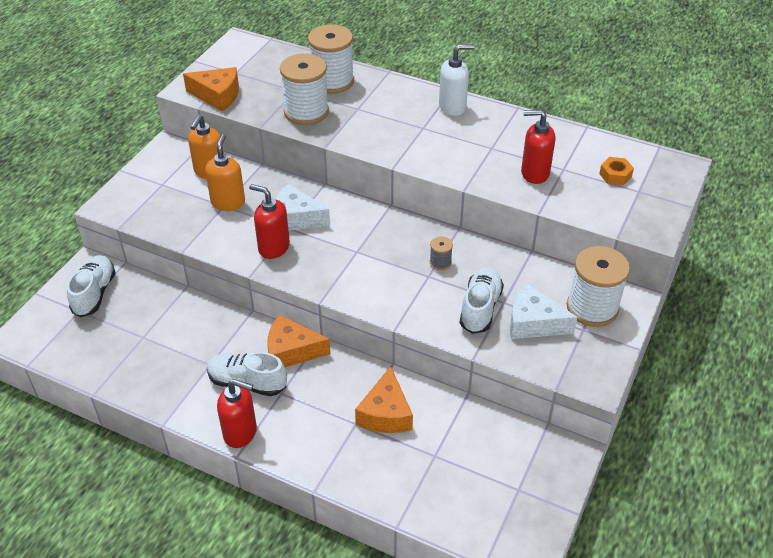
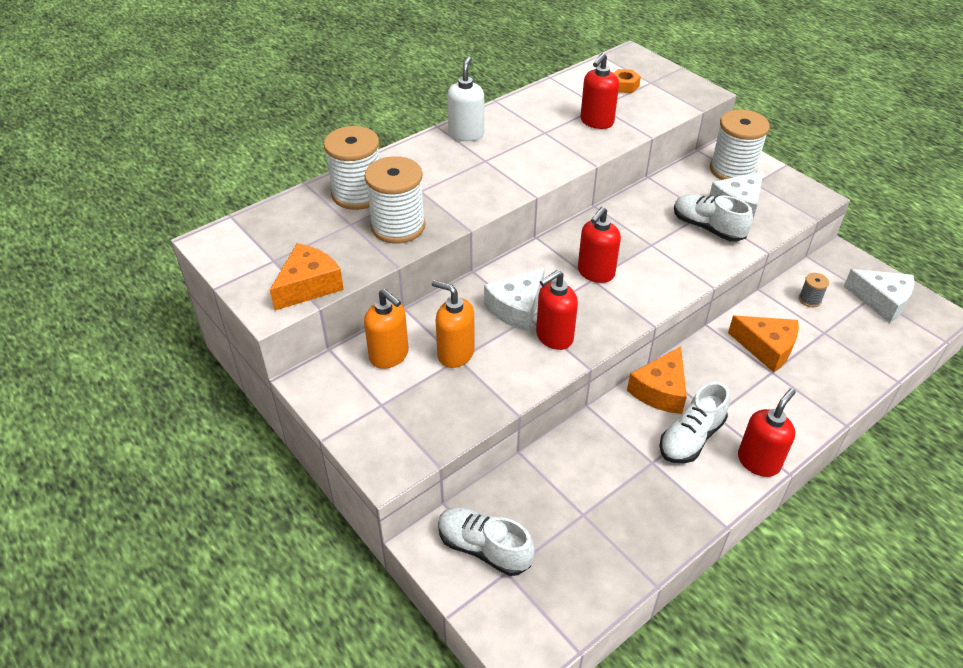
camera: 65 degrees left, 0 degrees up
grey spool [430,236,453,271] -> grey spool moved to [799,273,829,307]
none -> red soap dispenser [578,207,621,283]
none -> white cheese [844,269,915,323]

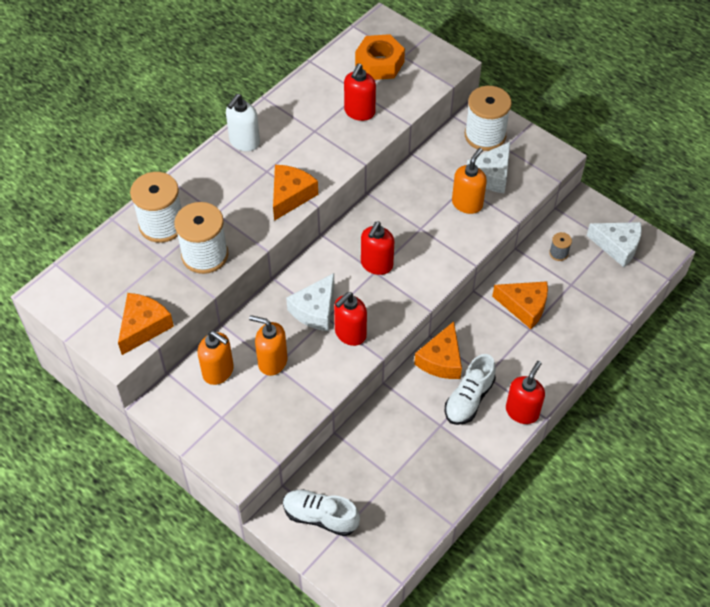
camera: 10 degrees left, 10 degrees up
white soap dispenser [447,56,484,141] -> white soap dispenser turned 150 degrees counterclockwise [226,94,260,151]
orange nut [614,69,641,93] -> orange nut [355,34,405,80], size x1.80
white shoe [674,194,753,242] -> orange soap dispenser [452,148,487,214]
none -> orange cheese [273,165,318,221]

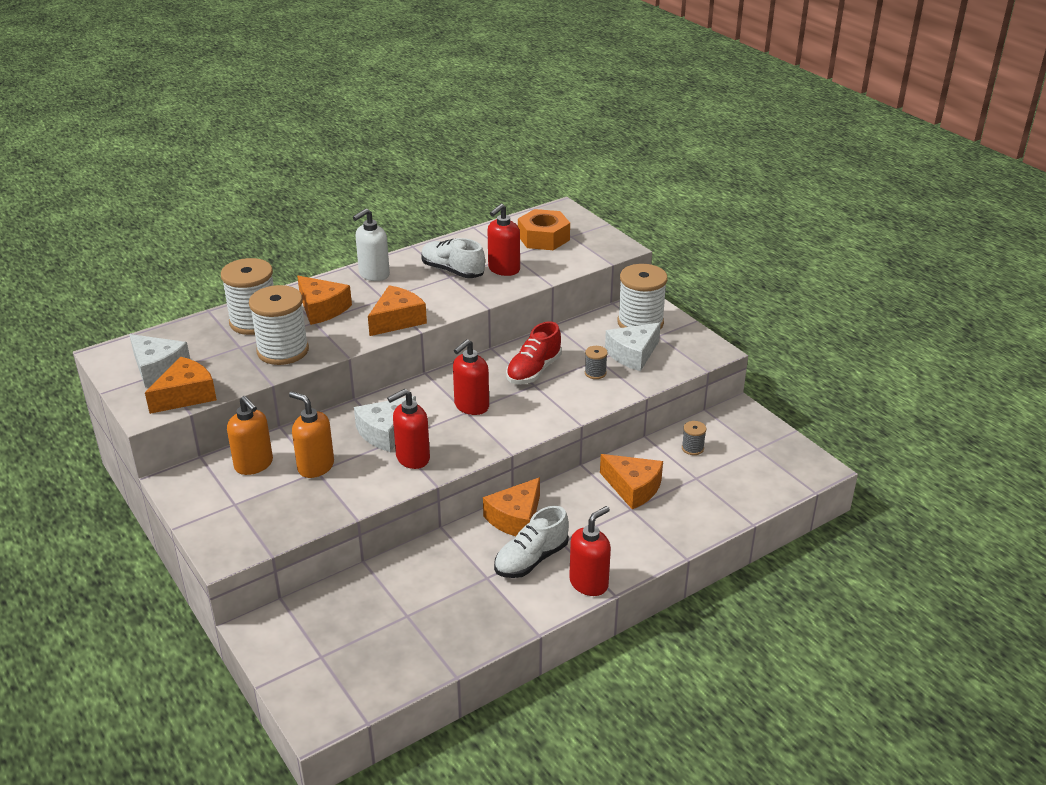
camera: 15 degrees right, 20 degrees down
white shoe [283,489,360,536] -> white shoe moved to [421,238,485,278]
orange soap dispenser [452,148,487,214] -> grey spool [585,346,608,379]
white cheese [586,222,642,267] -> white cheese moved to [129,334,190,388]
none -> orange cheese [297,276,352,325]
none -> red shoe [506,321,562,384]

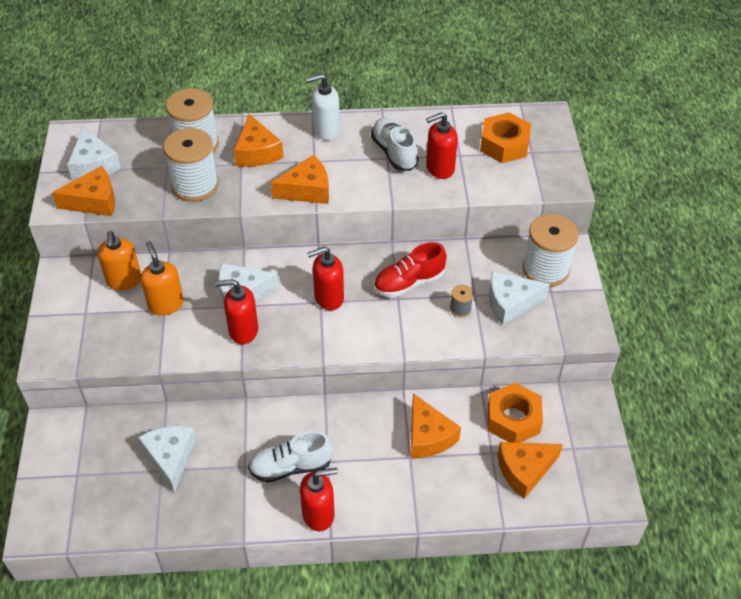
camera: 30 degrees right, 15 degrees up
orange cheese [483,477,540,536] -> orange cheese moved to [497,442,563,499]
grey spool [682,421,706,455] -> orange nut [487,383,543,443]
none -> white cheese [138,426,196,493]

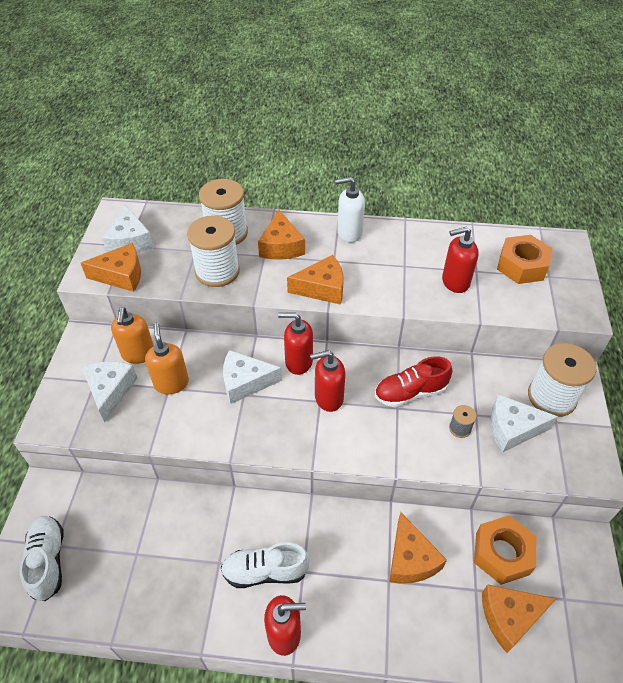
camera: 10 degrees right, 0 degrees up
white cheese [138,426,196,493] -> white cheese moved to [81,361,138,422]
red soap dispenser [215,279,258,344] -> red soap dispenser moved to [278,312,313,375]
white shoe [371,117,418,171] -> white shoe moved to [19,516,64,601]

